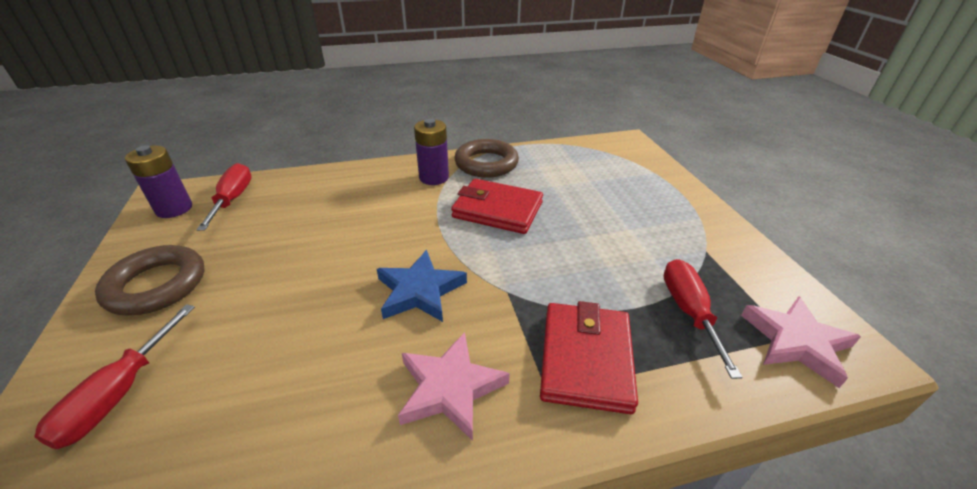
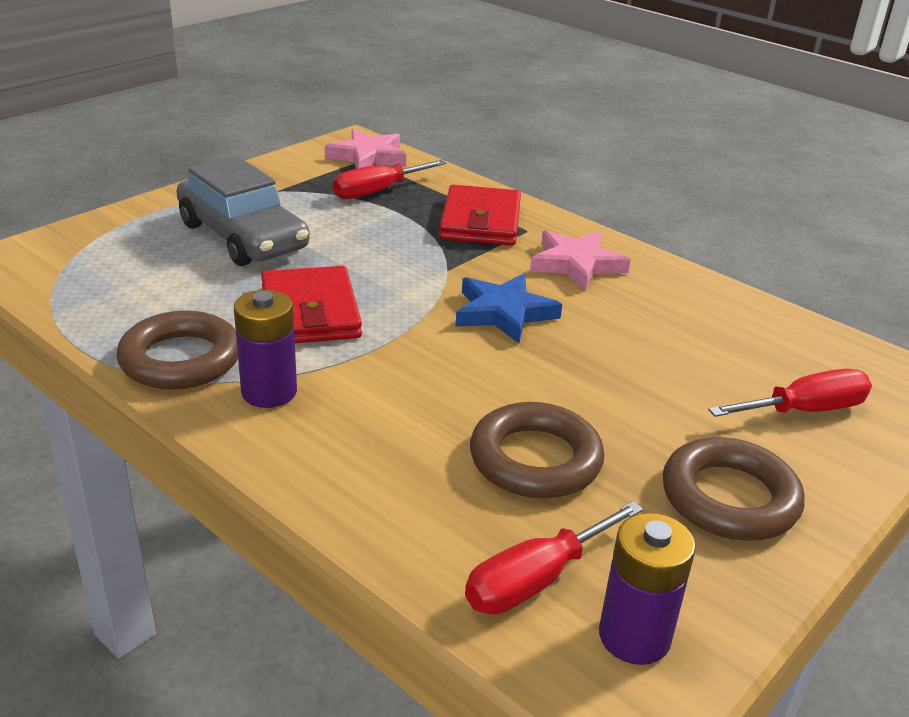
camera: 125 degrees left, 5 degrees down
red wallet [540,301,638,414] -> red wallet turned 60 degrees counterclockwise [439,185,521,246]
none -> grey car [176,156,310,266]
none -> brown ring [470,402,605,498]

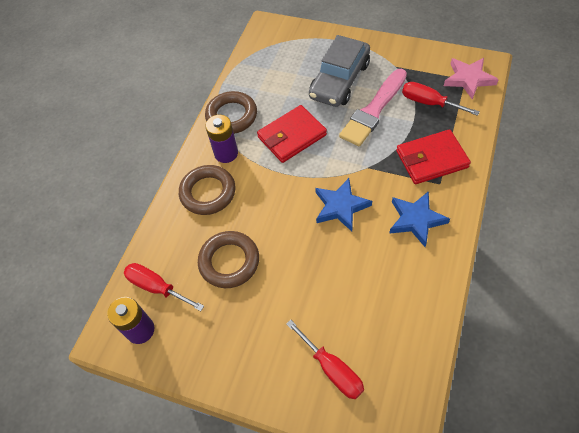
camera: 75 degrees right, 25 degrees up
pink star [530,230,630,290] -> blue star [389,191,450,247]
brown ring [663,437,805,541] -> brown ring moved to [179,165,235,215]
none -> pink brush [339,69,407,146]

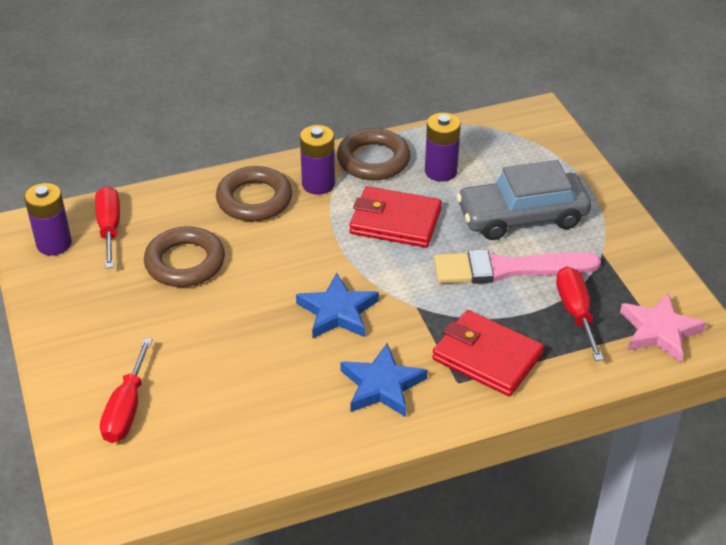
camera: 45 degrees right, 15 degrees down
none -> purple battery [425,113,461,182]

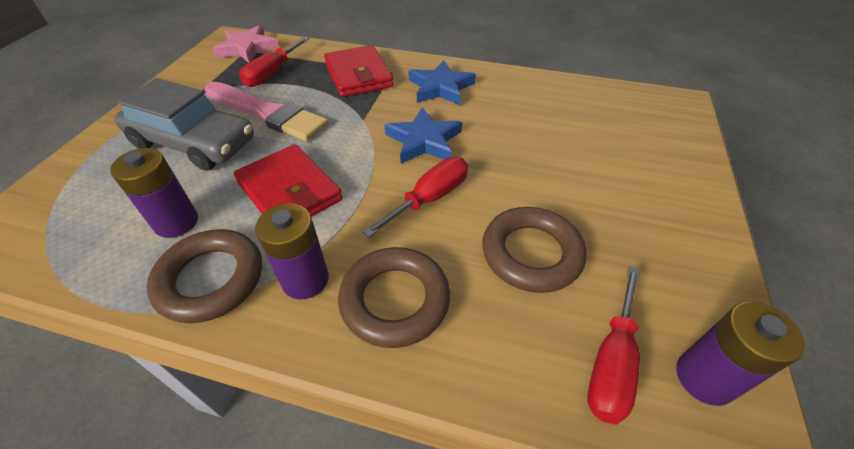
camera: 145 degrees left, 5 degrees up
red screwdriver [100,338,153,443] -> red screwdriver moved to [363,157,468,238]

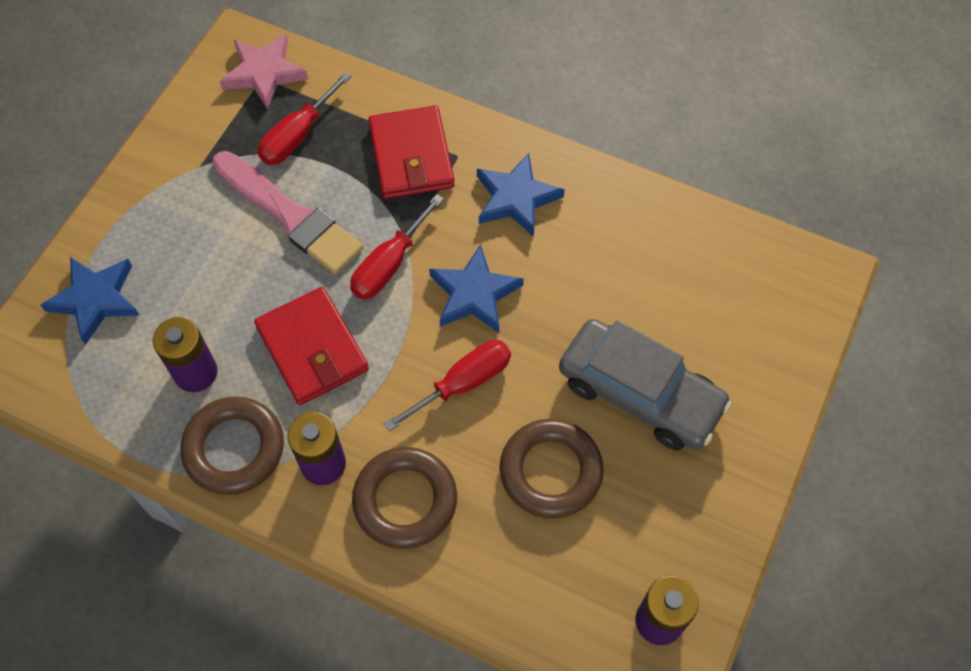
camera: 10 degrees right, 15 degrees up
grey car [114,78,254,171] -> grey car moved to [559,319,732,450]
red screwdriver [587,266,640,425] -> red screwdriver moved to [350,194,444,299]
none -> blue star [41,257,140,345]

